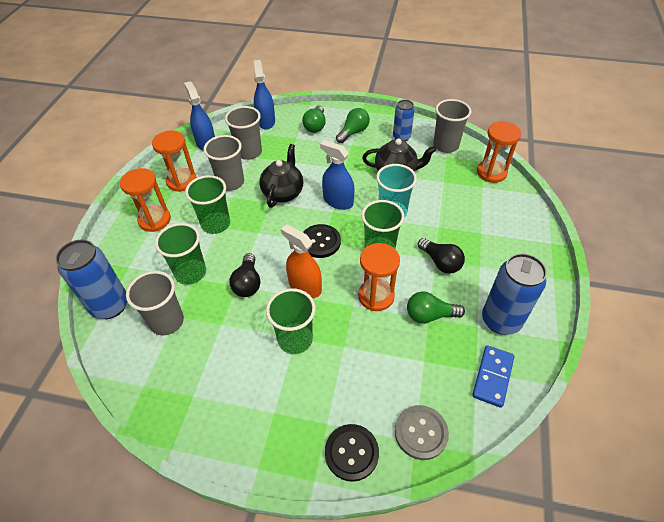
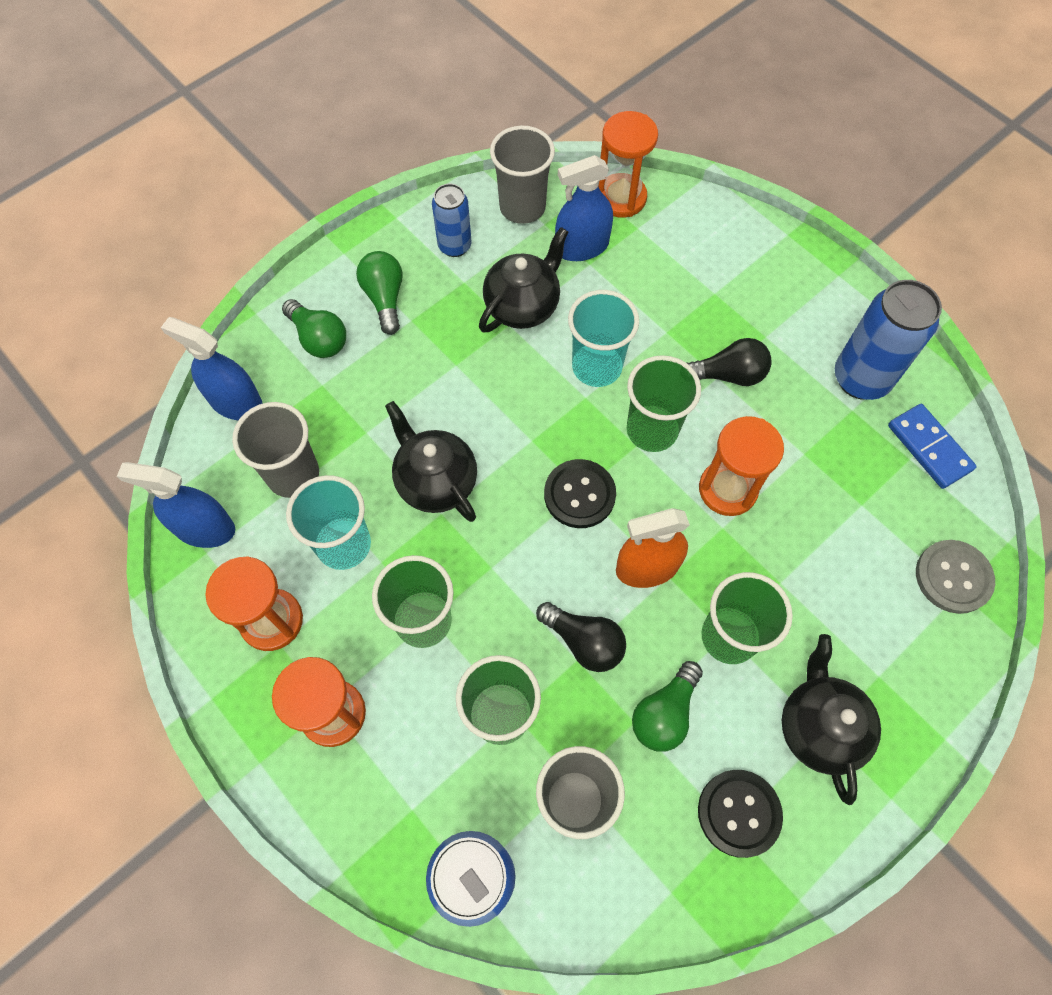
camera: 55 degrees left, 15 degrees up
grey cup [204,135,244,191] -> turquoise cup [286,475,371,570]
blue spray bottle [320,140,355,210] -> blue spray bottle moved to [555,155,613,261]
black button [325,424,379,482] -> black button moved to [698,770,783,858]
green light bulb [407,291,465,324] -> green light bulb moved to [632,661,703,752]
none -> black teapot [782,634,881,805]

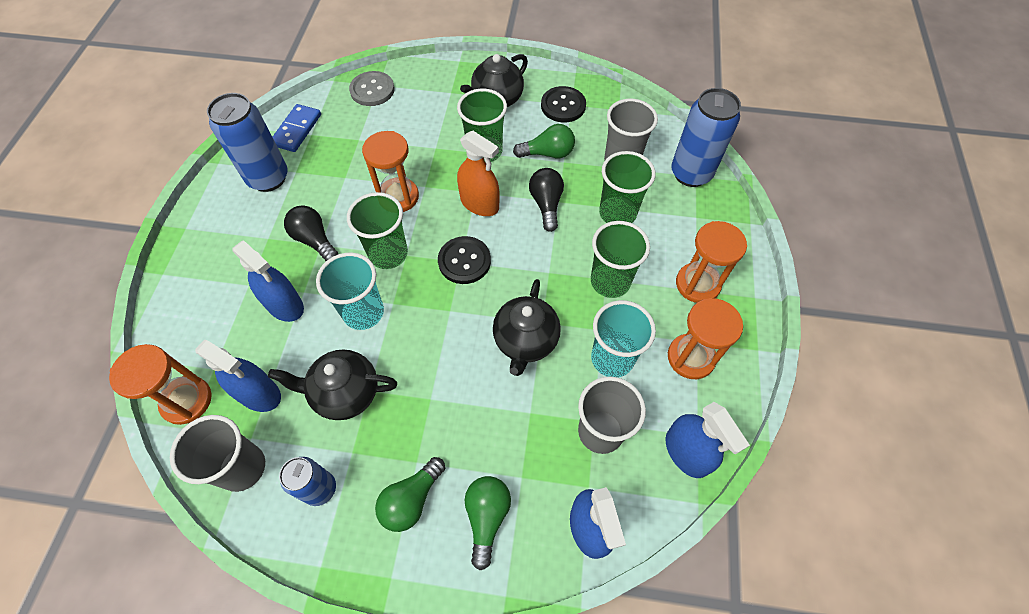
camera: 130 degrees left, 5 degrees down
none -> blue spray bottle [232,241,304,322]

